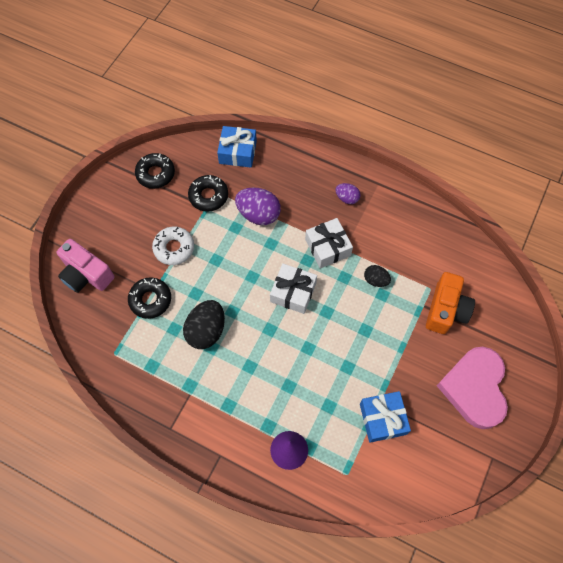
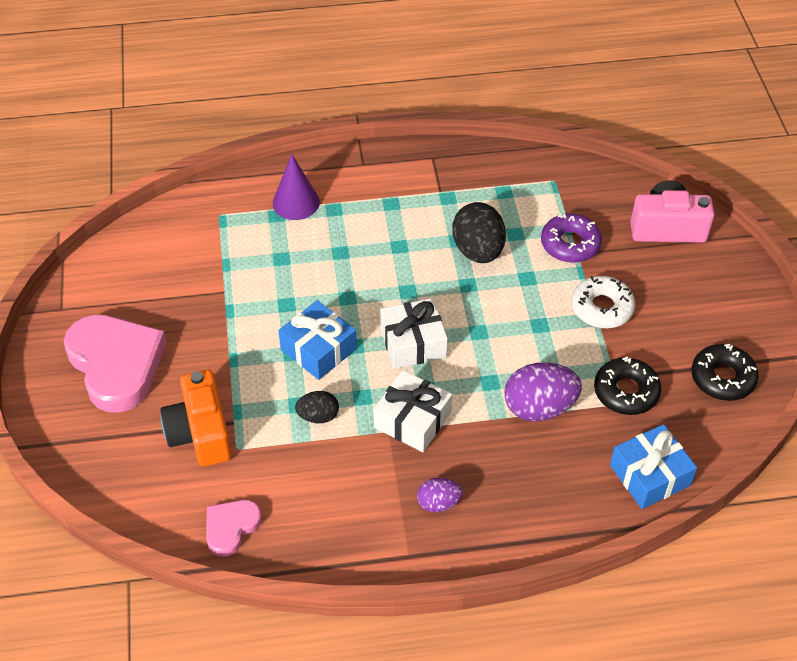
camera: 145 degrees right, 15 degrees down
black donut [128,277,171,319] -> purple donut [541,214,602,263]
blue gift [360,391,411,443] -> blue gift moved to [279,300,357,380]
none -> pink heart [206,500,262,557]

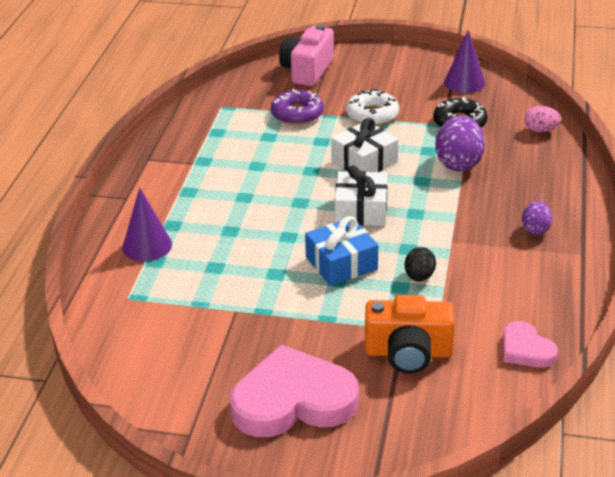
camera: 70 degrees left, 15 degrees down
white gift [373,370,452,452] -> white gift moved to [331,118,398,172]
black egg [452,202,506,263] -> none
blue gift [610,424,697,509] -> pink egg [525,106,561,132]
black donut [691,344,759,401] -> purple cone [444,30,485,93]

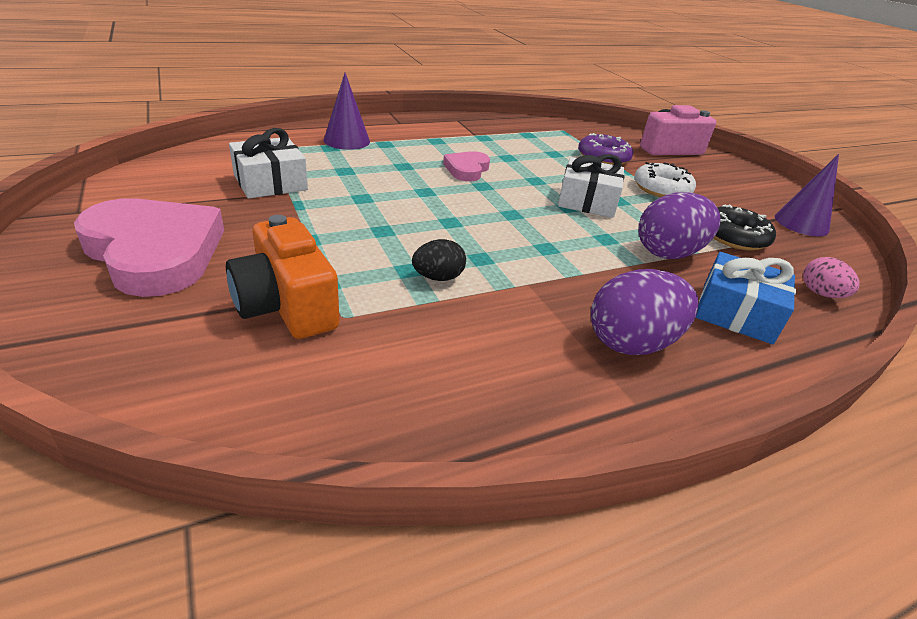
camera: 50 degrees right, 0 degrees up
blue gift [305,216,378,286] -> blue gift moved to [696,252,796,344]
white gift [335,165,387,226] -> white gift moved to [229,128,308,199]
pink heart [503,321,558,368] -> pink heart moved to [443,151,490,181]
purple egg [522,201,552,235] -> purple egg [591,269,699,355], size x1.78

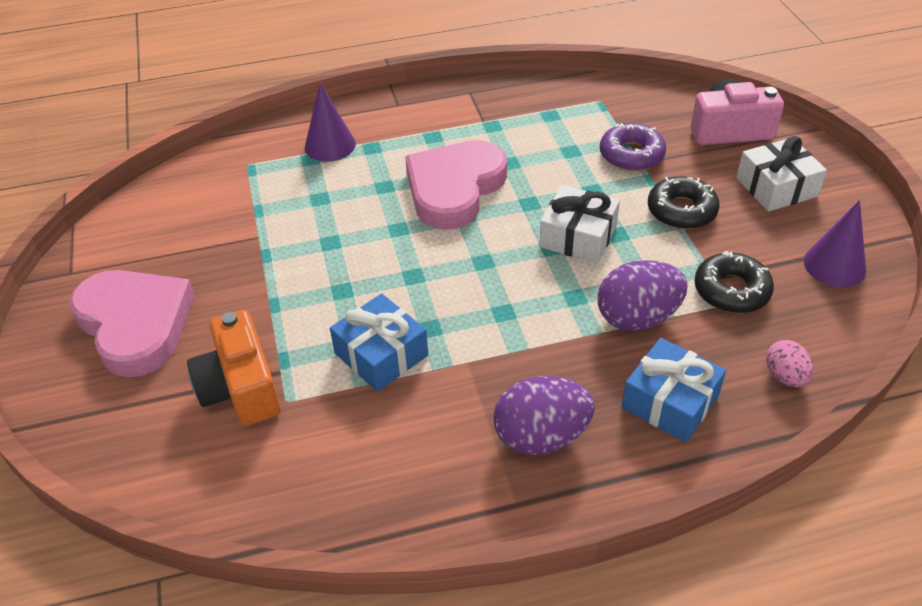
camera: 15 degrees right, 10 degrees up
white gift [229,128,308,199] -> white gift moved to [736,136,827,212]
black egg [412,239,466,281] -> blue gift [330,294,428,392]
pink heart [443,151,490,181] -> pink heart [405,140,507,230], size x1.95
white donut [634,162,696,197] -> black donut [648,176,719,229]

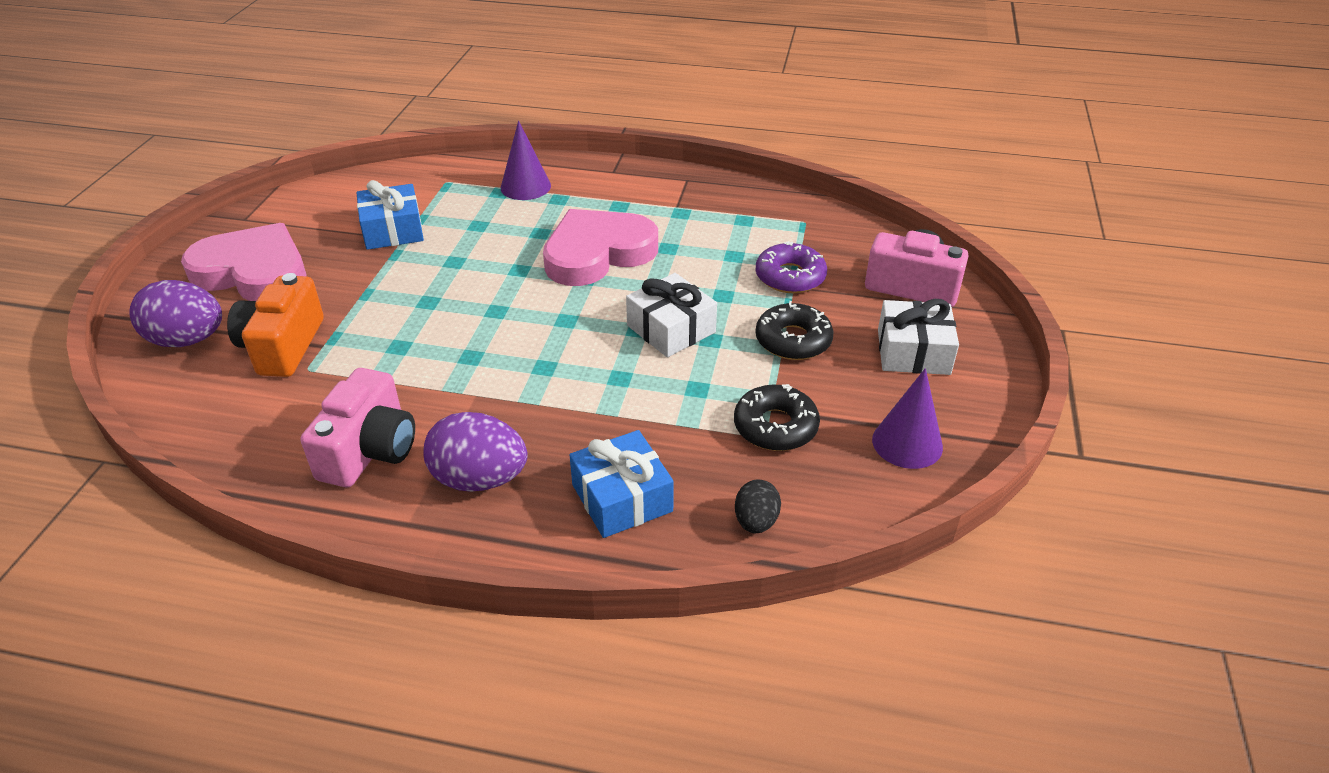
camera: 25 degrees right, 5 degrees down
pink heart [70,270,195,377] -> pink heart turned 60 degrees counterclockwise [181,223,307,301]
blue gift [330,294,428,392] -> blue gift moved to [356,180,424,250]
purple egg [597,260,688,331] -> purple egg moved to [129,280,222,347]
pink egg [766,340,813,387] -> black egg [735,480,781,533]
none -> pink camera [301,368,415,487]

